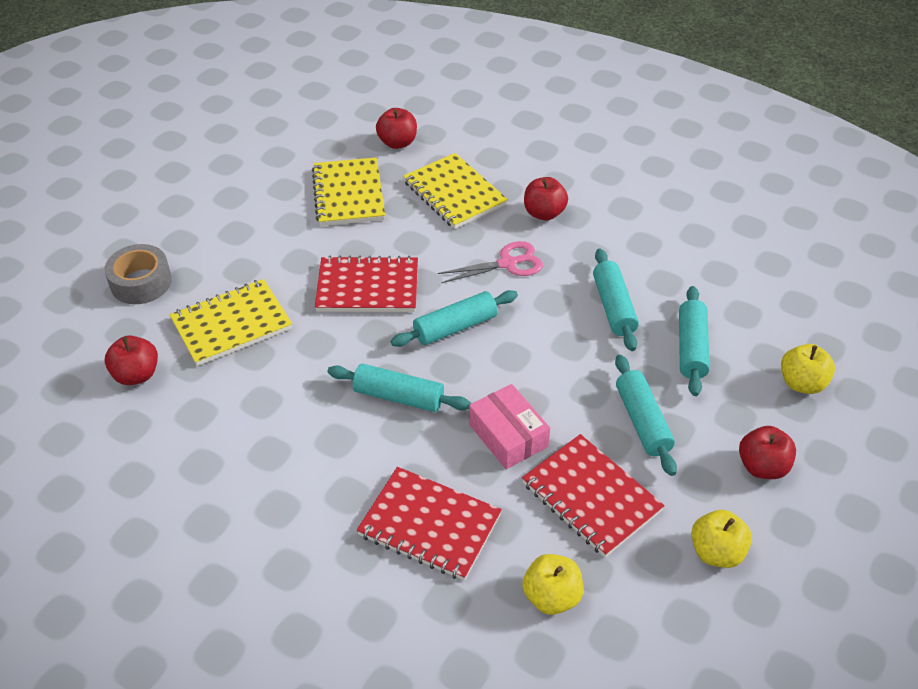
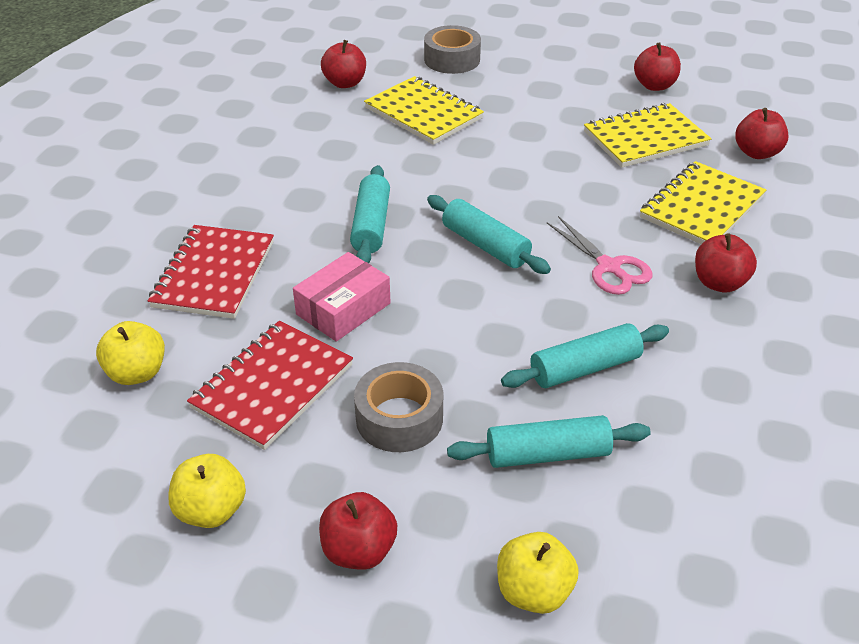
camera: 75 degrees right, 5 degrees down
red notebook [315,255,418,312] -> none
turquoise rolling pin [615,355,677,476] -> grey tape [354,362,443,452]
none -> red apple [634,42,681,91]

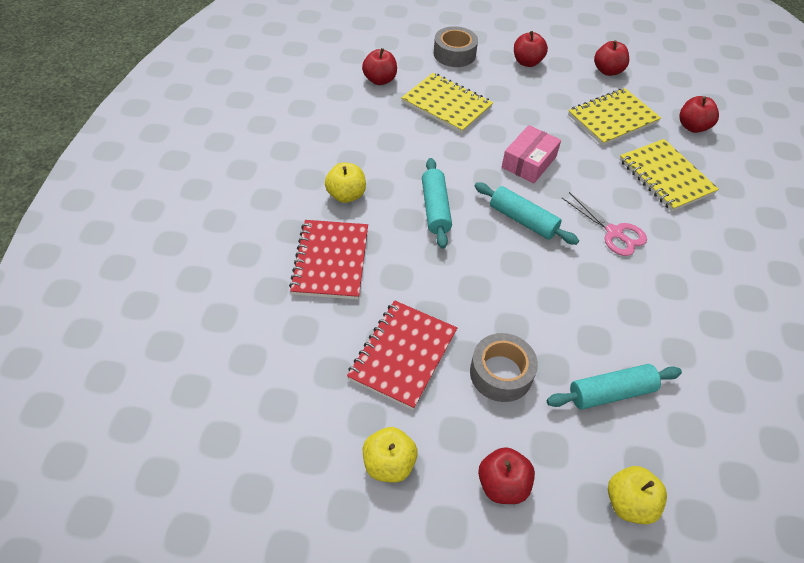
camera: 10 degrees left, 10 degrees up
yellow apple [96,321,165,385] -> yellow apple moved to [325,162,366,203]
pink box [293,252,391,342] -> pink box moved to [502,125,561,183]
turquoise rolling pin [501,323,669,388] -> none
yellow notebook [640,161,766,244] -> yellow notebook turned 60 degrees counterclockwise [620,139,719,211]
red apple [695,233,757,292] -> red apple moved to [514,31,548,67]

